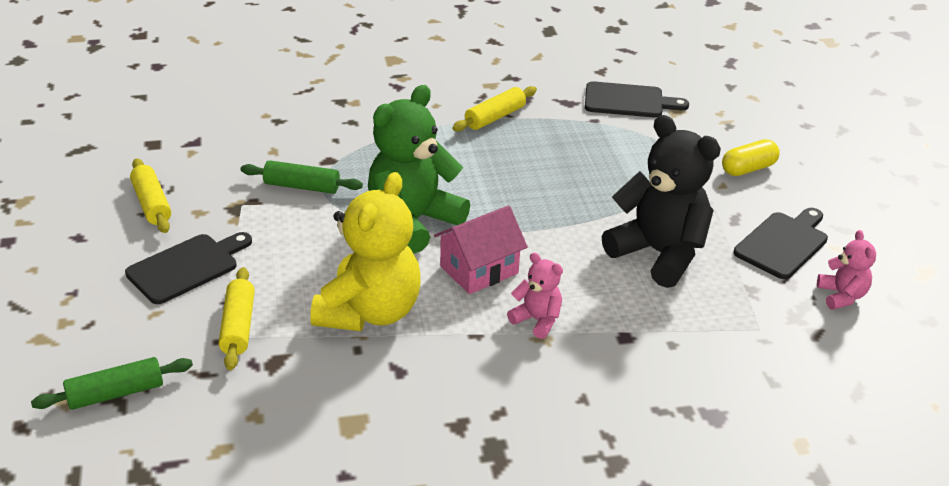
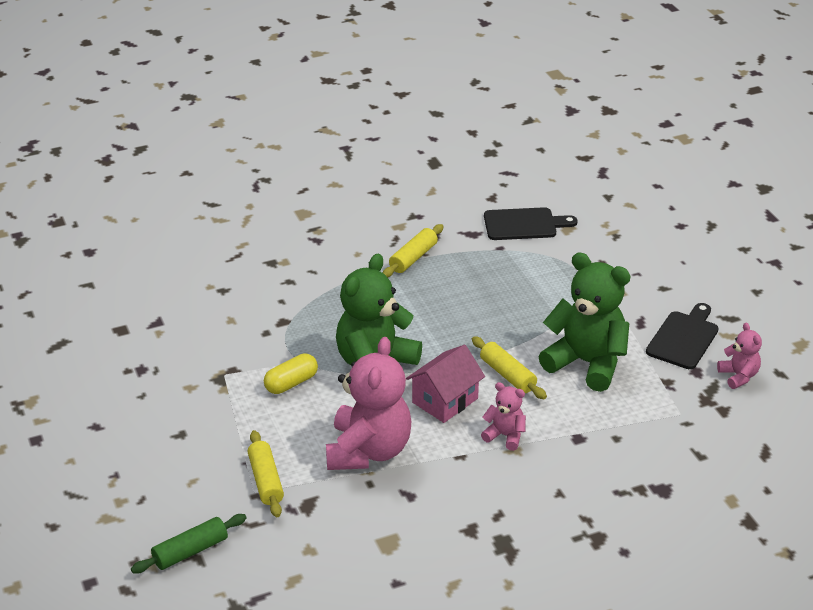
camera: 10 degrees left, 0 degrees up
black cutting board [125,232,252,304] -> none
yellow rolling pin [130,158,171,233] -> yellow rolling pin moved to [472,336,547,399]
green rolling pin [241,160,363,194] -> none
yellow teddy bear [310,172,421,331] -> pink teddy bear [326,337,411,470]
black teddy bear [602,115,721,288] -> green teddy bear [539,252,631,392]
yellow capsule [722,139,780,176] -> yellow capsule moved to [264,353,318,394]

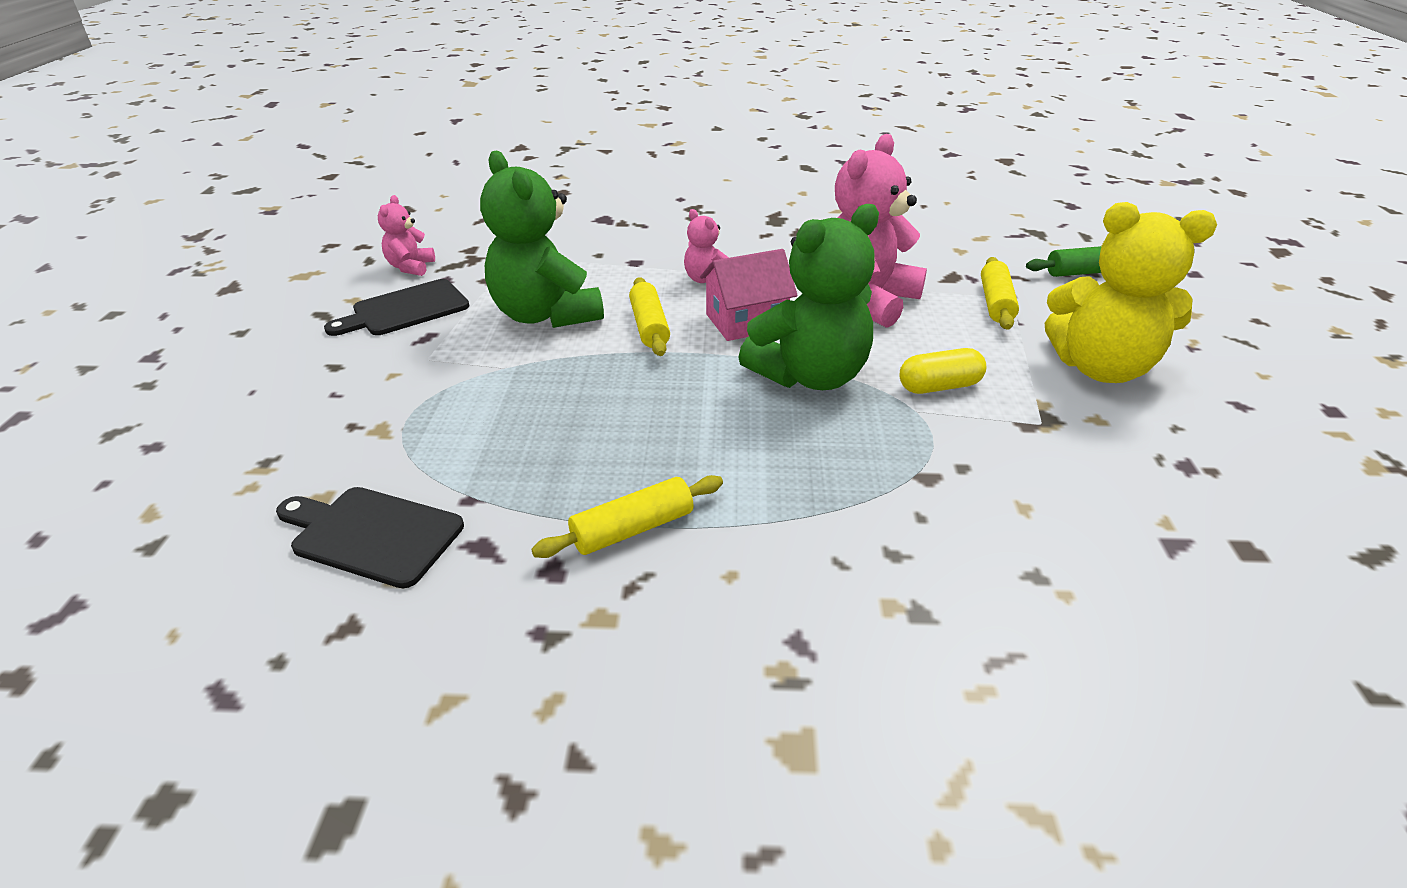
camera: 155 degrees left, 0 degrees up
none -> yellow teddy bear [1045,202,1217,383]

